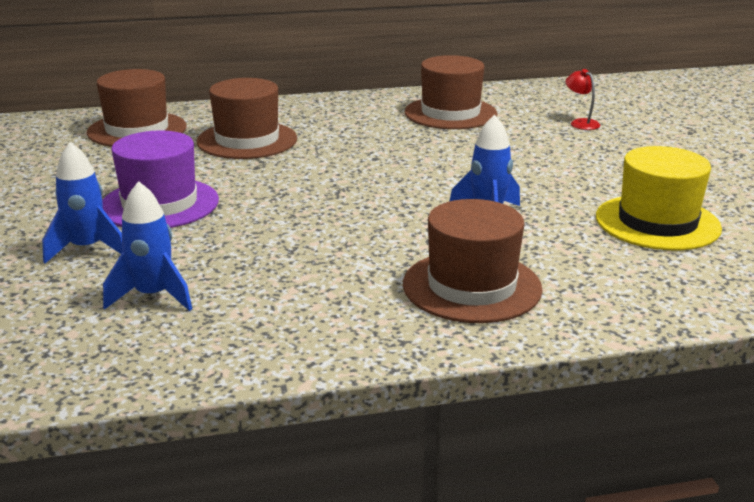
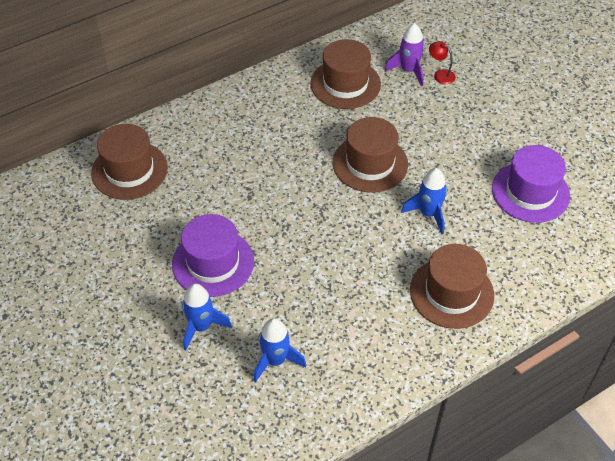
camera: 20 degrees left, 25 degrees up
brown hat [197,78,297,159] -> brown hat moved to [333,117,408,193]
yellow hat [596,146,722,250] -> purple hat [492,145,570,223]
none -> purple rocket [385,23,425,86]

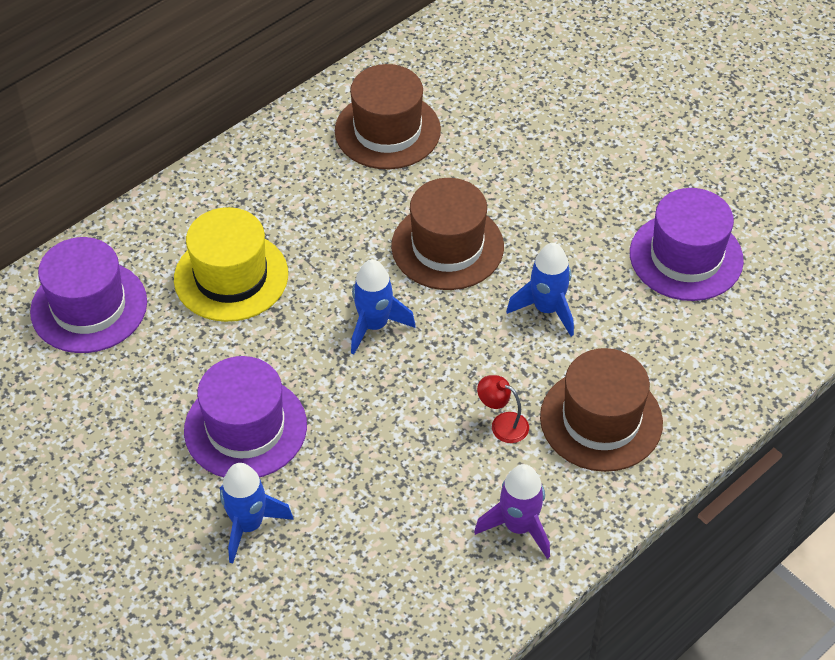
camera: 10 degrees left, 0 degrees up
brown hat [91,124,168,200] -> purple hat [30,237,147,353]
blue rocket [254,318,306,382] -> blue rocket moved to [351,259,416,355]
purple rocket [385,23,425,86] -> purple rocket moved to [474,464,550,559]
red lamp [429,41,456,84] -> red lamp moved to [477,375,529,443]
none -> yellow hat [174,207,288,322]

